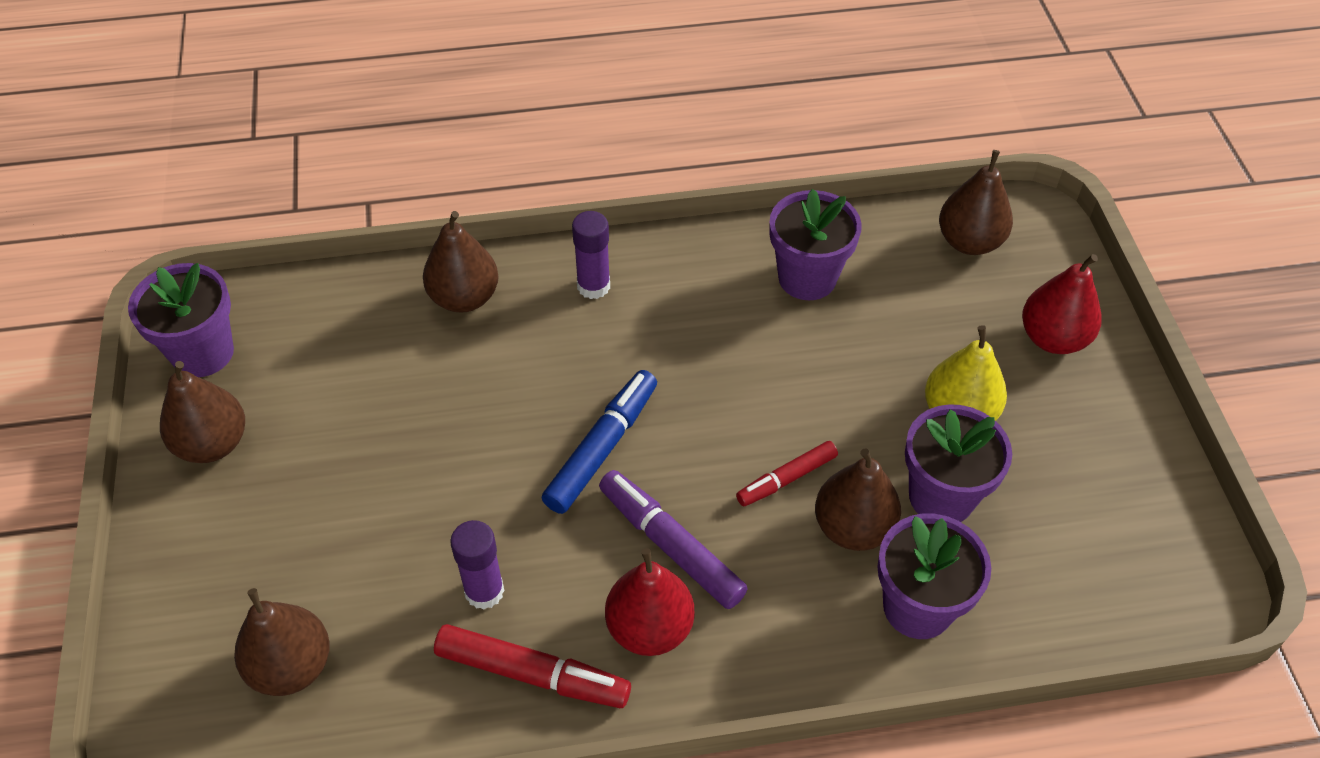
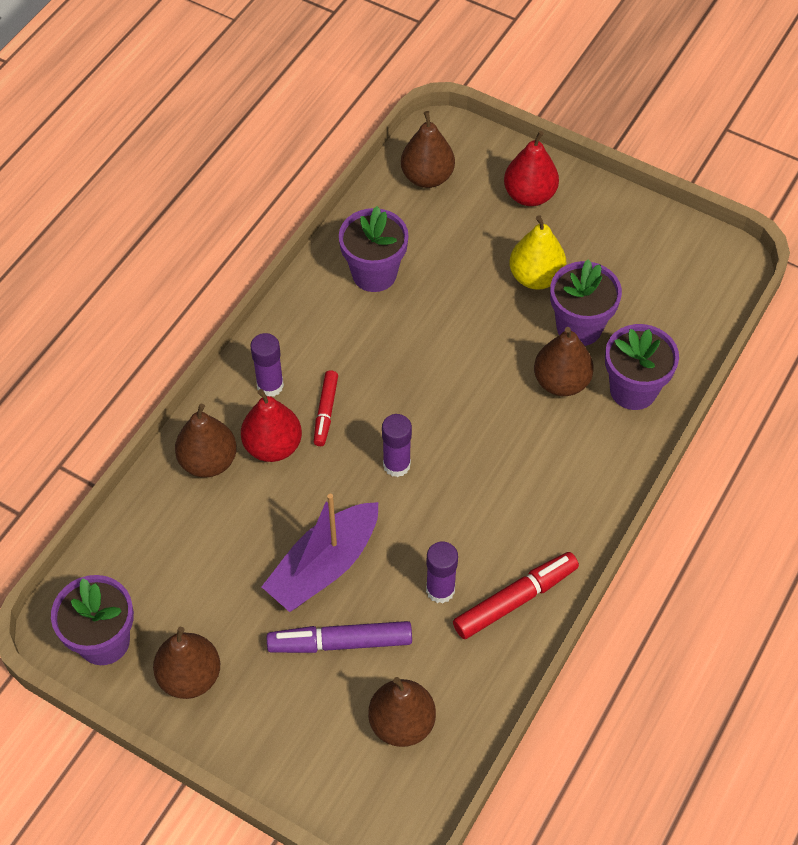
camera: 50 degrees left, 5 degrees up
blue marker [542,370,657,514] -> purple glue stick [382,414,412,477]
purple marker [599,470,748,609] -> purple marker moved to [267,621,412,653]
red pear [605,548,695,656] -> red pear moved to [241,389,302,462]
red marker [736,441,838,506] -> red marker moved to [314,370,338,446]
none -> purple boat [262,494,378,612]

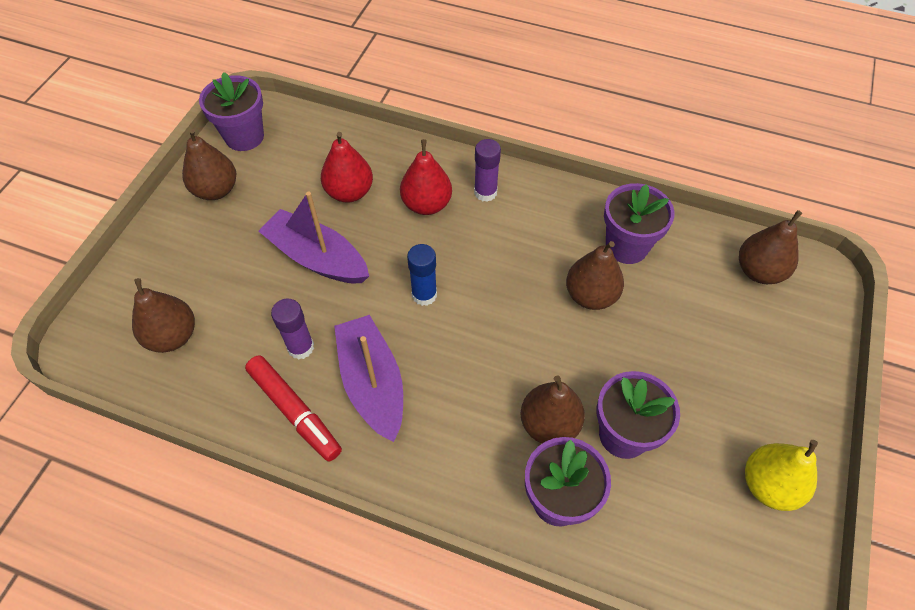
camera: 80 degrees right, 0 degrees up
brown pear [175,403,237,478] -> brown pear moved to [566,241,624,310]
purple marker [267,621,412,653] -> none
red marker [314,370,338,446] -> none
purple glue stick [382,414,412,477] -> blue glue stick [407,244,437,306]
red pear [504,131,559,206] -> red pear moved to [321,132,373,202]
yellow pear [509,215,566,290] -> yellow pear moved to [745,440,818,511]
none -> purple boat [334,315,403,442]

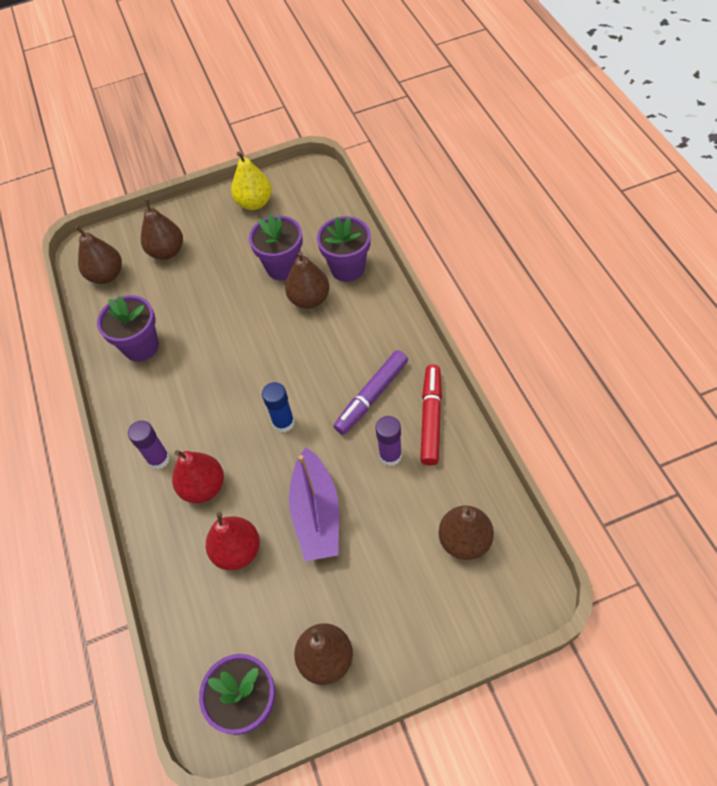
camera: 125 degrees left, 0 degrees up
purple boat [334,315,403,442] -> purple marker [333,350,408,435]
brown pear [566,241,624,310] -> brown pear moved to [141,199,183,260]

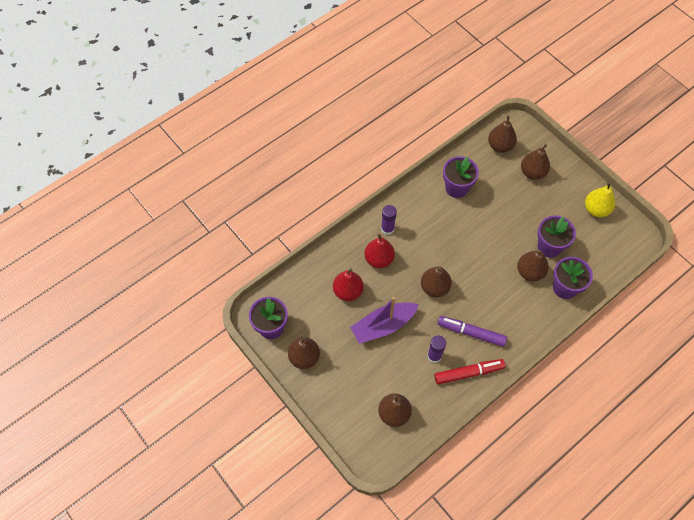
camera: 65 degrees right, 5 degrees up
blue glue stick [262,382,295,432] -> brown pear [421,266,452,297]

